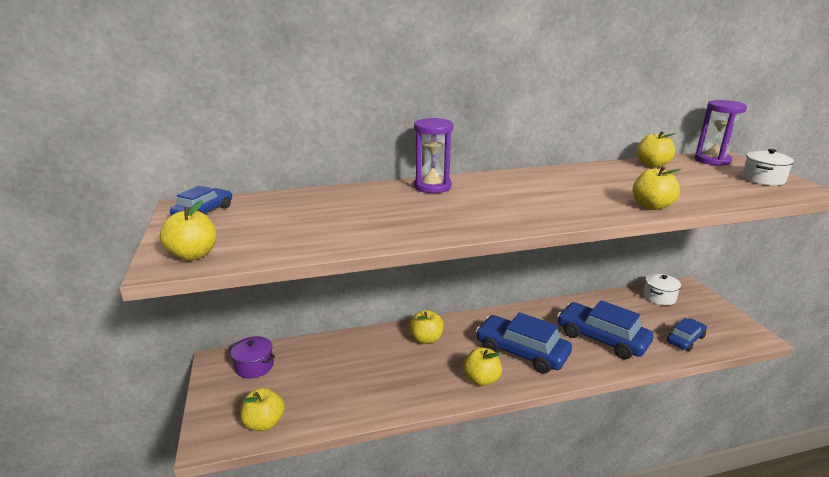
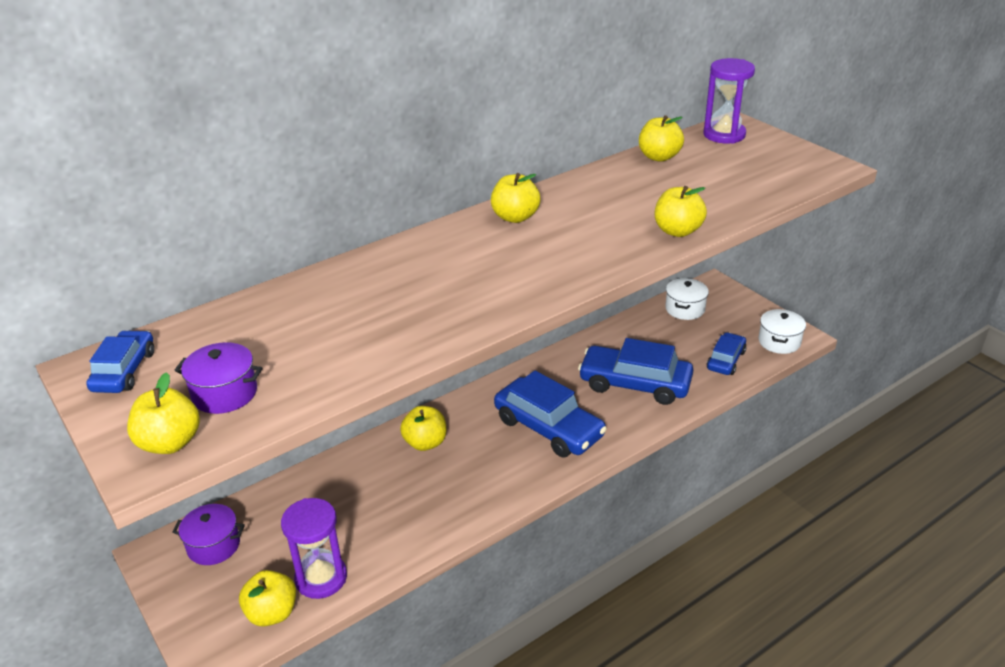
camera: 20 degrees left, 10 degrees up
purple hourglass [414,118,454,193] -> purple hourglass moved to [281,498,347,599]
yellow apple [463,347,502,386] -> yellow apple moved to [491,173,540,223]
blue car [476,312,572,374] -> blue car turned 150 degrees counterclockwise [494,371,607,457]
white pot [742,149,794,186] -> white pot moved to [758,309,806,354]
none -> purple pot [175,342,263,414]

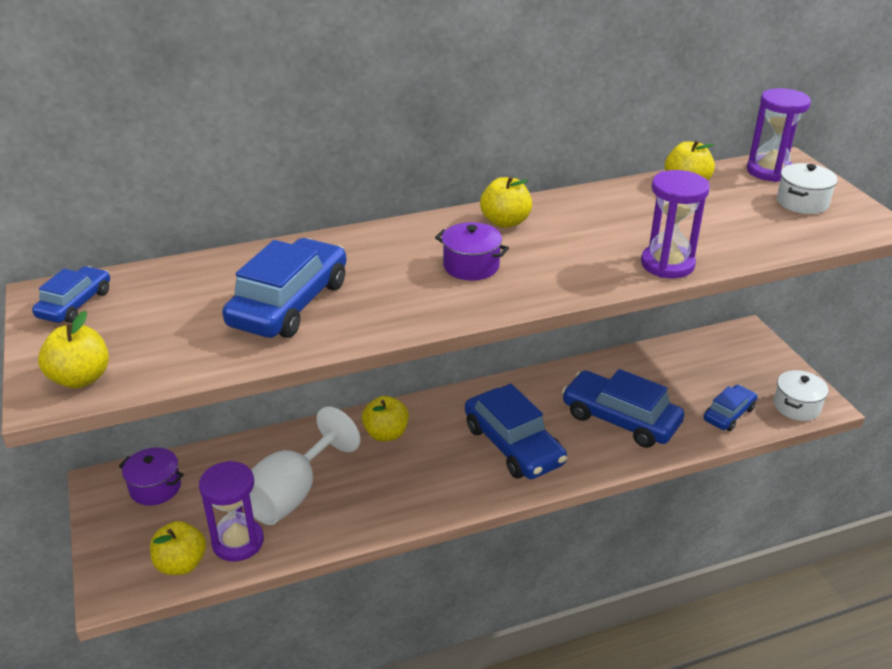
camera: 15 degrees right, 0 degrees up
purple pot [175,342,263,414] -> purple pot moved to [435,222,509,280]
yellow apple [655,186,707,237] -> purple hourglass [641,170,710,278]
white pot [665,278,709,320] -> white pot moved to [777,163,838,214]
none -> blue car [222,238,347,338]
none -> white goblet [250,406,360,525]

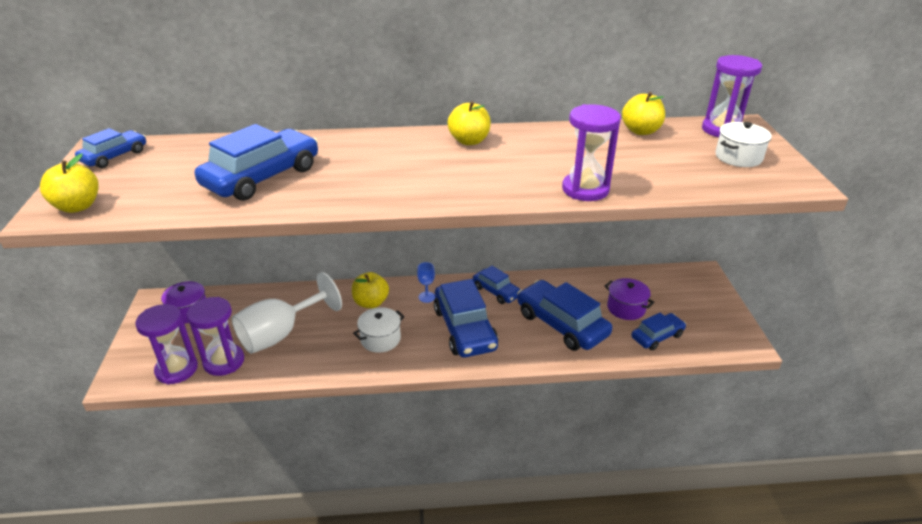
camera: 15 degrees right, 0 degrees up
yellow apple [150,521,206,575] -> purple hourglass [135,304,198,385]
purple pot [435,222,509,280] -> purple pot moved to [605,278,654,320]
white pot [774,370,829,421] -> white pot moved to [353,307,405,353]
none -> blue goblet [417,262,435,303]
none -> blue car [473,266,521,304]

